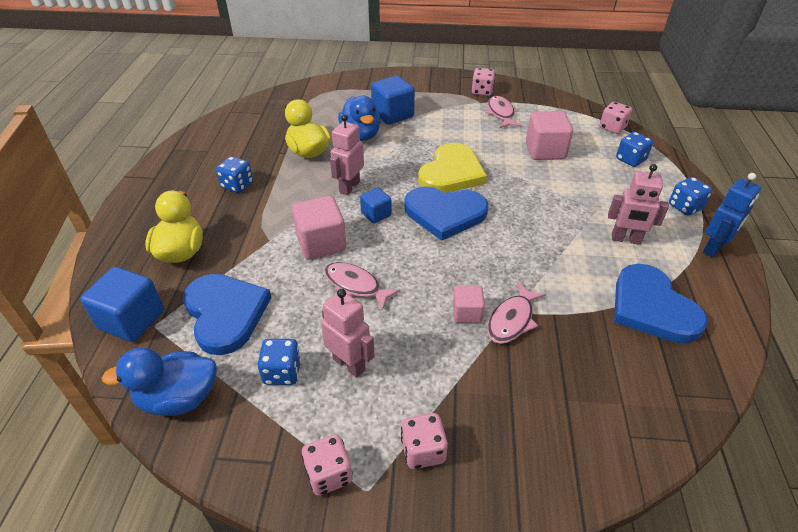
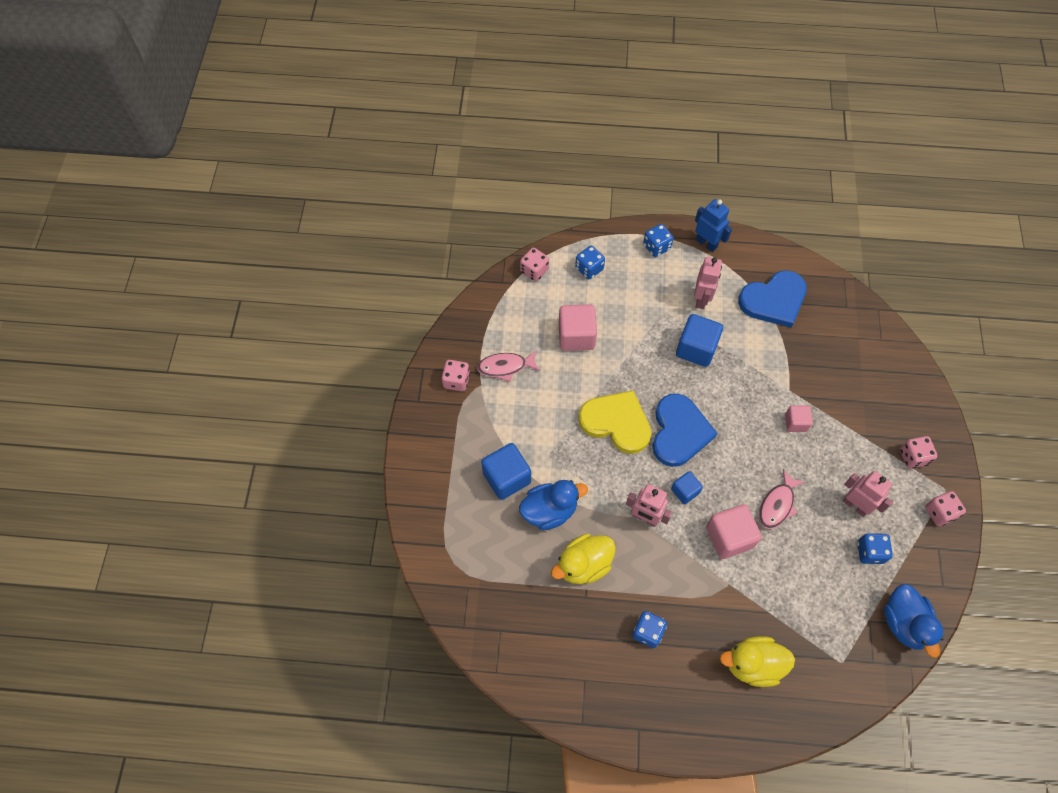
camera: 90 degrees left, 20 degrees up
blue cube [80,267,164,342] -> blue cube moved to [676,314,723,367]
blue heart [183,274,272,355] -> none
pink robot [321,289,375,378] -> pink robot turned 90 degrees clockwise [843,471,893,517]
pink fish [487,282,546,344] -> none

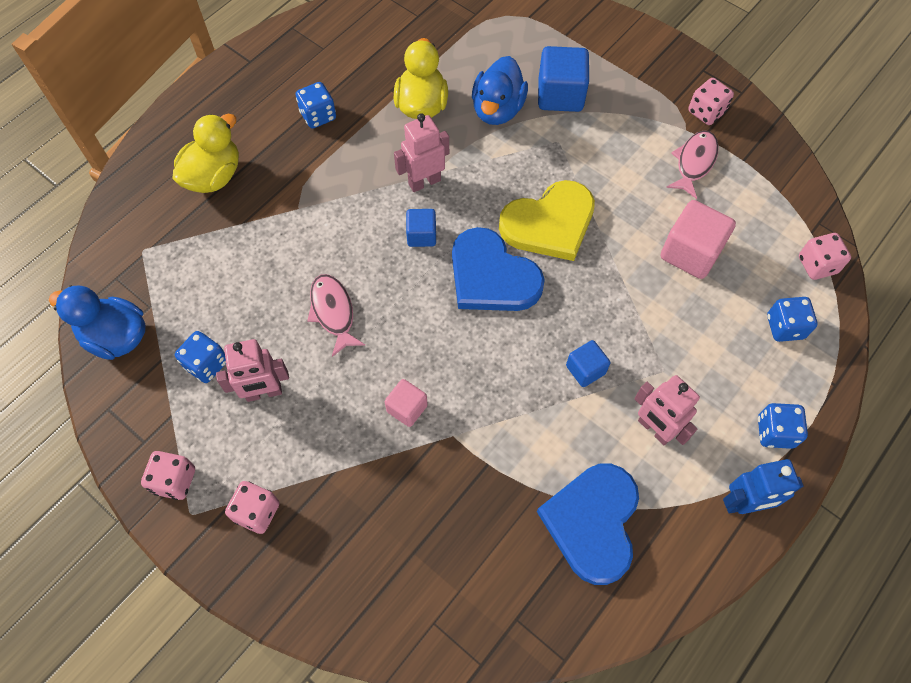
camera: 125 degrees right, 0 degrees up
blue cube [676,314,723,367] -> blue cube [566,340,610,387], size x0.58
pink cube [706,504,762,559] -> none

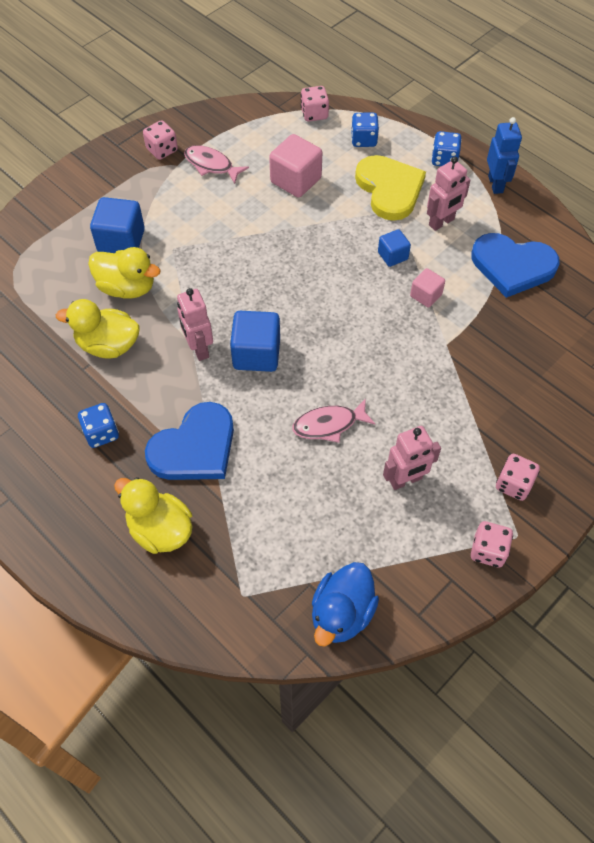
camera: 85 degrees left, 5 degrees down
blue dice [175,331,226,383] -> none
pink robot [216,339,289,402] -> pink robot turned 75 degrees clockwise [383,426,441,490]
pink cube [385,379,428,427] -> pink cube moved to [410,268,445,307]
blue cube [406,209,436,247] -> blue cube [230,311,280,372], size x1.73
blue heart [452,227,545,311] -> blue heart moved to [145,402,234,480]
blue duck [472,56,528,125] -> yellow duck [88,247,161,299]
yellow heart [499,180,595,261] -> yellow heart moved to [355,155,426,221]

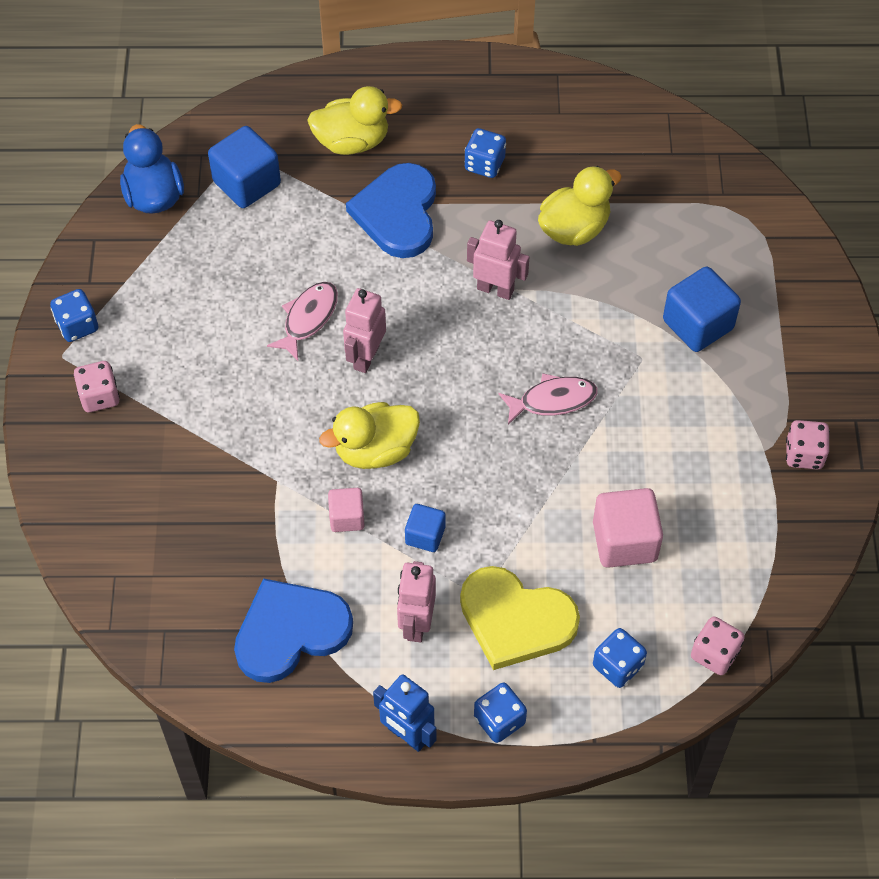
camera: 135 degrees right, 0 degrees up
yellow duck [88,247,161,299] -> yellow duck moved to [319,402,420,469]
pink fish [184,145,249,184] -> pink fish moved to [498,373,598,425]
blue cube [230,311,280,372] -> blue cube moved to [208,126,281,208]
pink robot [383,426,441,490] -> pink robot moved to [343,288,386,373]
pink dice [471,521,513,568] -> blue dice [50,289,98,342]

